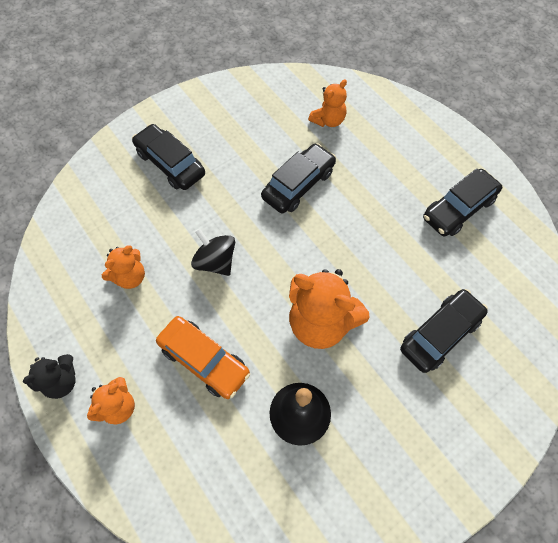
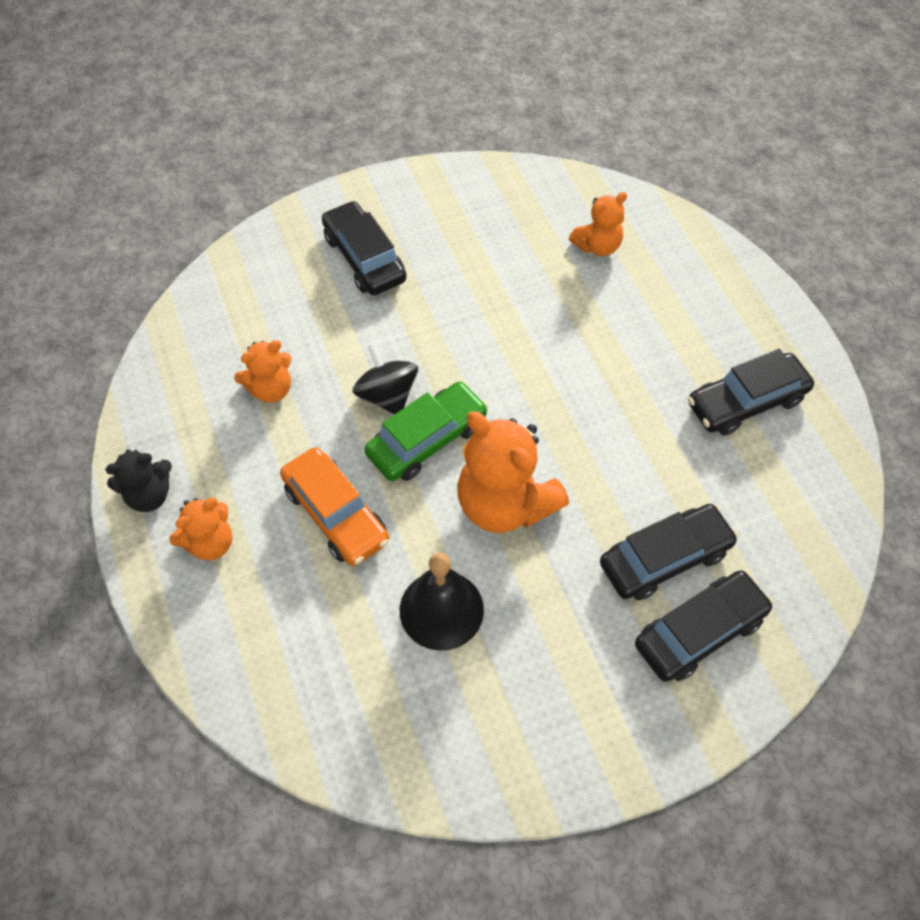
camera: 15 degrees right, 5 degrees down
black car [261,143,336,213] -> black car moved to [635,570,773,682]
none -> green car [364,382,488,481]

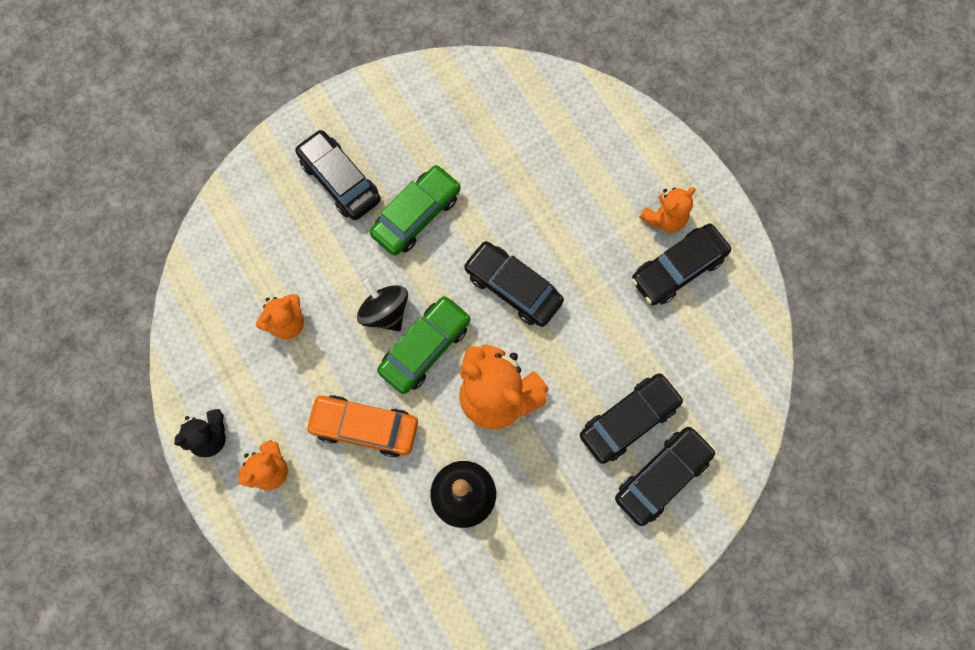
camera: 10 degrees left, 15 degrees up
orange car [280,448,389,566] -> orange car turned 150 degrees clockwise [305,395,418,457]
orange teddy bear [569,192,627,256] -> orange teddy bear moved to [639,187,695,232]
none -> green car [370,165,461,256]
none -> black car [463,241,564,327]

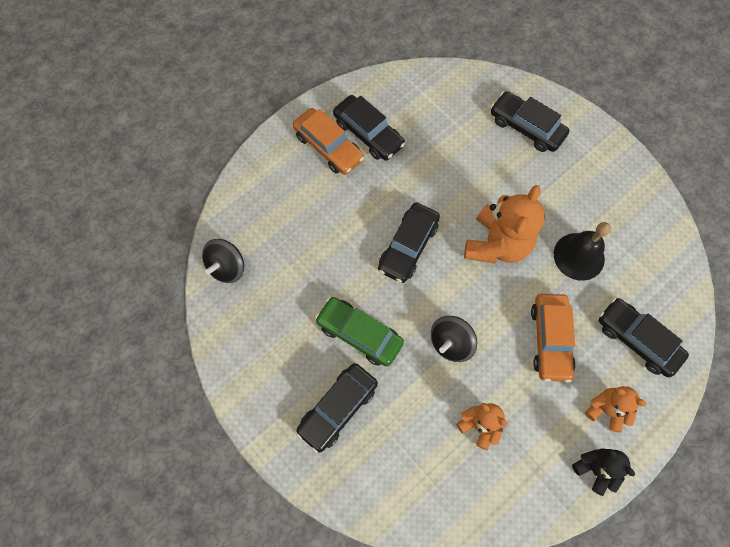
camera: 100 degrees left, 5 degrees down
green car [377,295,471,394] -> none
black car [580,373,684,464] -> black car moved to [598,298,689,377]
orange teddy bear [639,187,695,232] -> orange car [293,108,364,175]
none -> black spinning top [202,239,244,283]

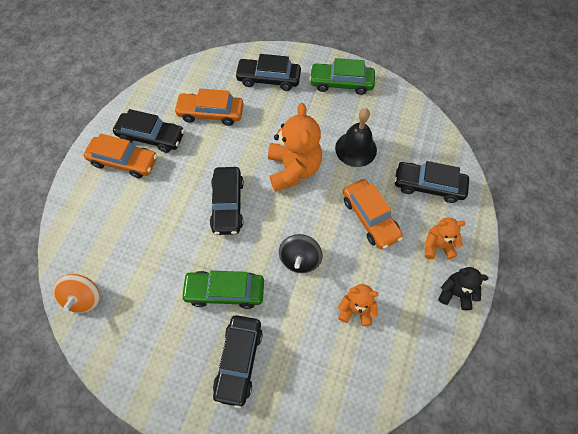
camera: 30 degrees left, 5 degrees down
black spinning top [202,239,244,283] -> orange spinning top [53,274,100,313]
none -> orange car [174,89,244,126]
none -> green car [309,58,375,95]

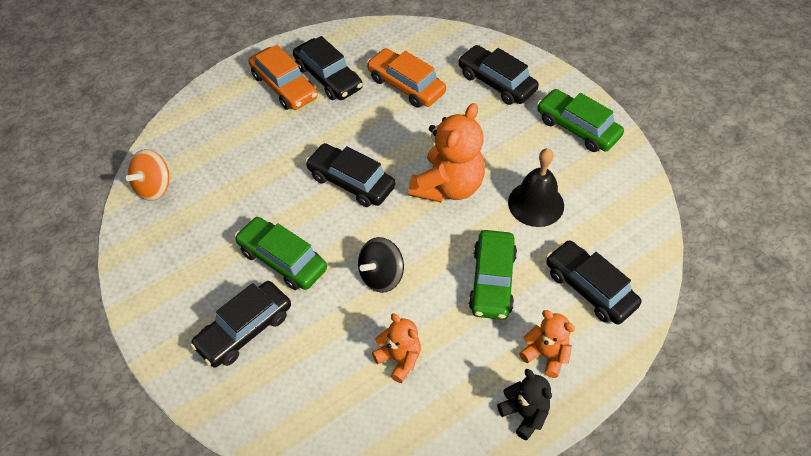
camera: 35 degrees right, 10 degrees down
black car [210,167,244,235] -> black car turned 90 degrees clockwise [305,143,395,207]
orange car [343,179,403,249] -> green car [469,230,517,320]

